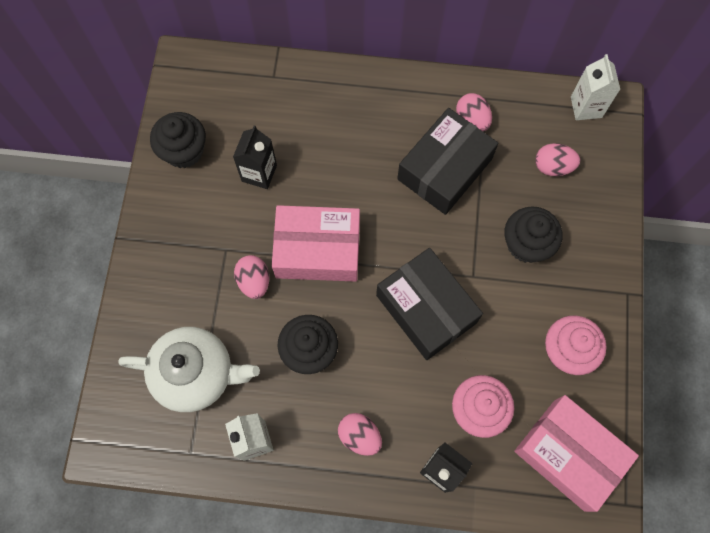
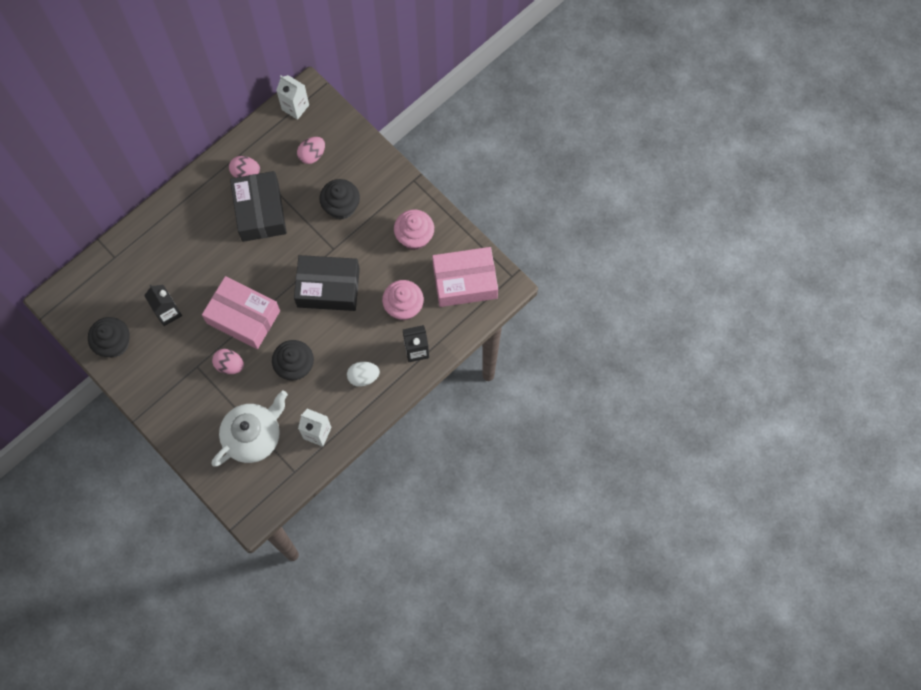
camera: 50 degrees left, 0 degrees up
pink box [272,205,360,282] -> pink box turned 75 degrees clockwise [202,276,280,349]
pink egg [338,413,382,456] -> white egg [347,362,380,387]

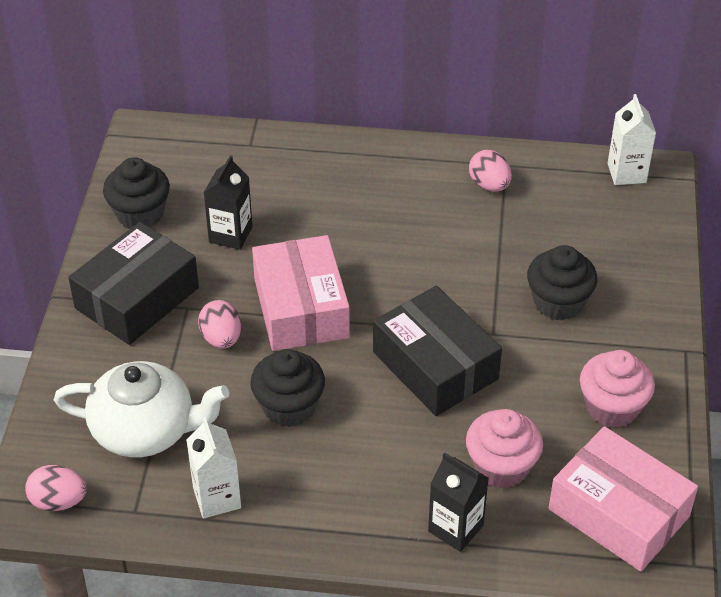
camera: 50 degrees right, 25 degrees down
black box [230,171,287,242] -> black box moved to [68,222,199,345]
pink egg [297,137,325,164] -> pink egg moved to [25,465,87,511]
white egg [347,362,380,387] -> none

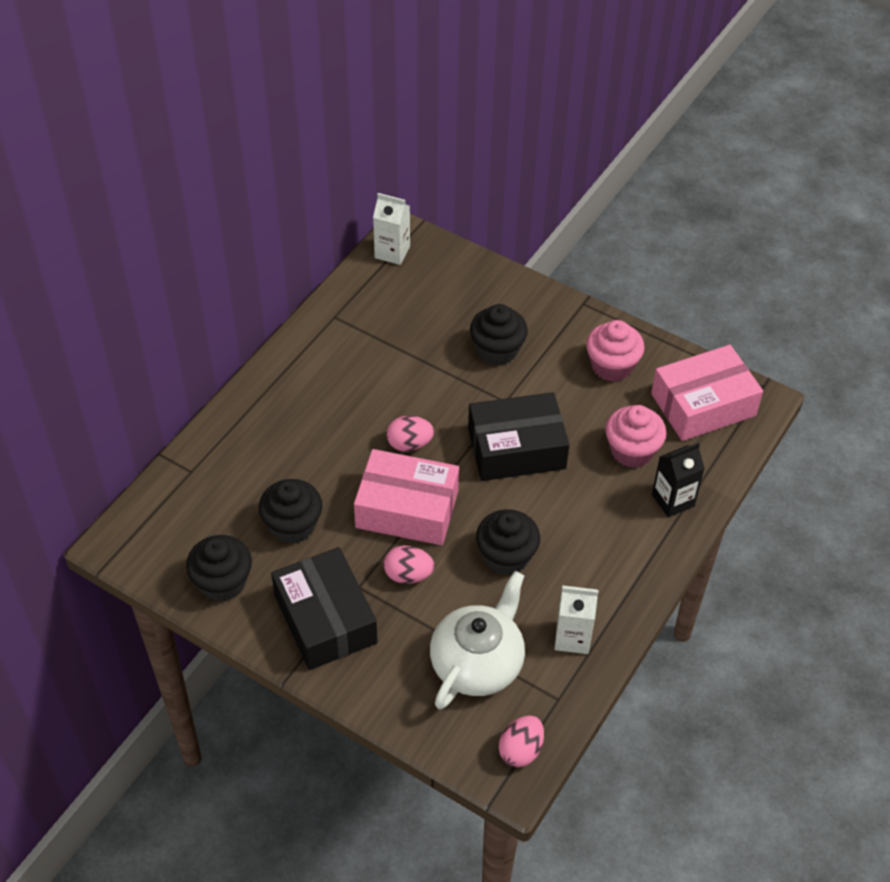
camera: 65 degrees left, 5 degrees up
black carton [204,155,253,250] -> black cupcake [259,479,322,544]
pink egg [469,150,512,191] -> pink egg moved to [386,416,434,452]

